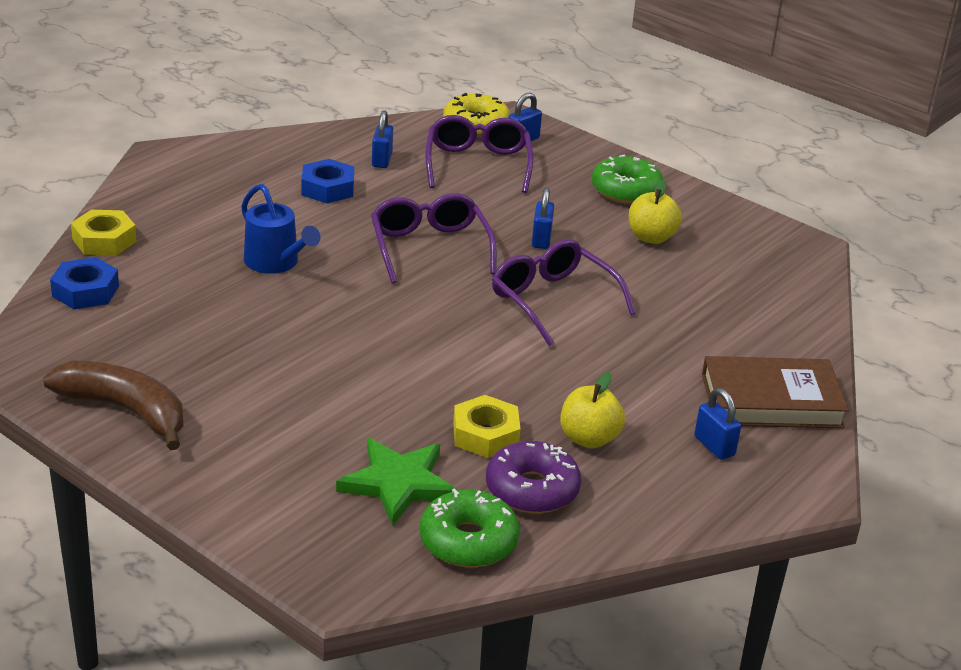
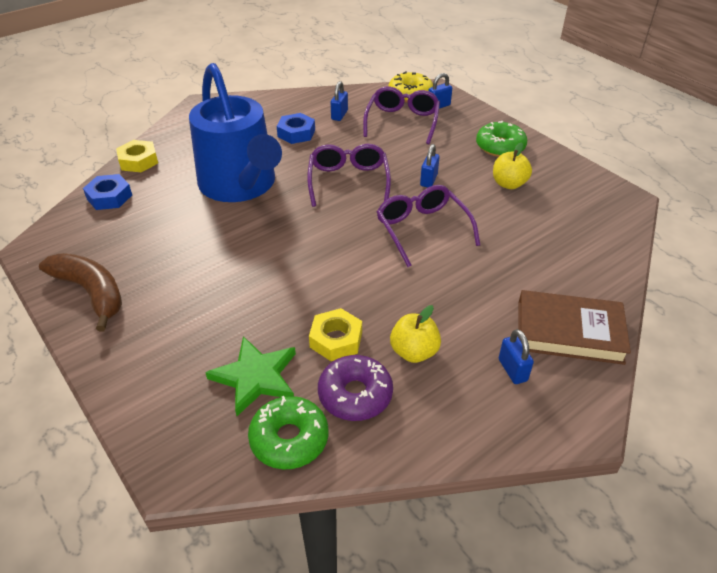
camera: 15 degrees right, 10 degrees up
blue watering can [241,184,321,274] -> blue watering can [189,63,282,202], size x2.12

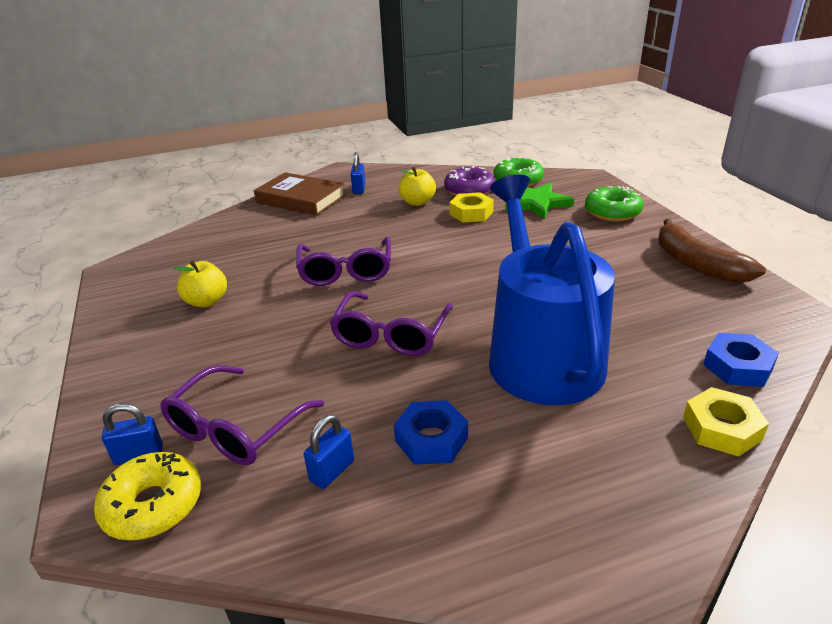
camera: 160 degrees left, 10 degrees down
blue padlock [420,144,440,187] -> none
green donut [476,121,527,157] -> green donut moved to [585,186,643,221]

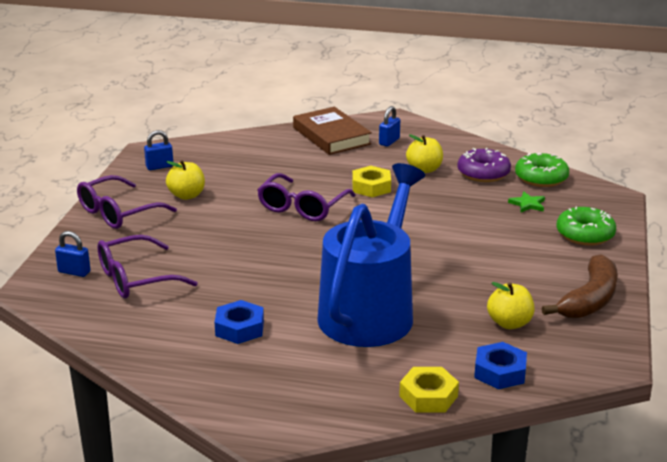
camera: 30 degrees right, 5 degrees down
yellow donut [94,452,201,540] -> none
blue padlock [304,414,354,489] -> blue padlock moved to [144,130,173,170]
purple glasses [329,291,453,356] -> purple glasses moved to [77,175,177,229]
yellow nut [449,192,494,223] -> yellow nut moved to [352,166,391,197]
green star [505,183,574,219] -> green star [508,191,545,212], size x0.54
brown banana [658,219,766,283] -> brown banana turned 150 degrees counterclockwise [542,254,618,319]
none -> yellow apple [487,282,534,329]

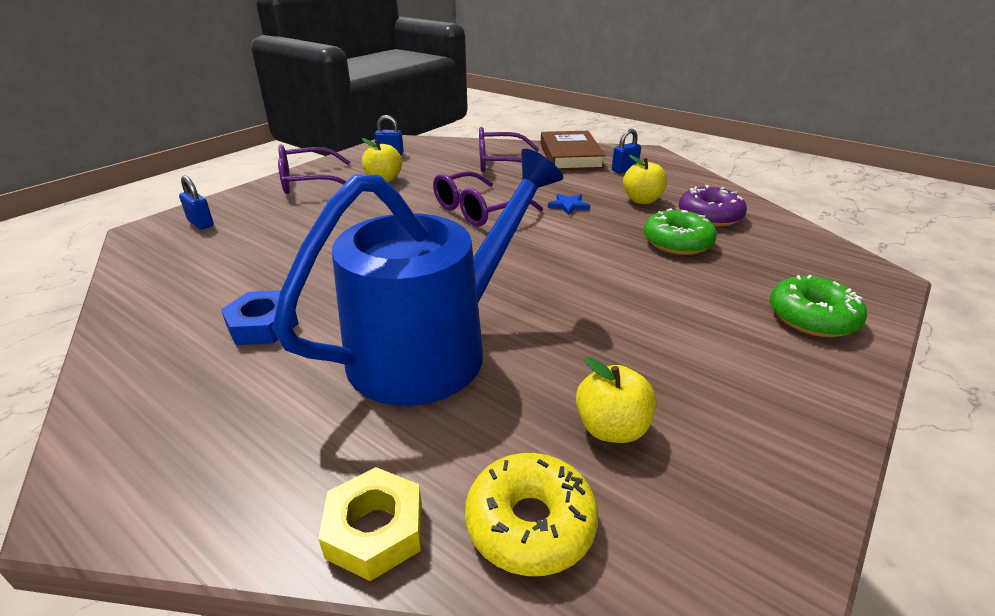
camera: 25 degrees right, 5 degrees up
purple glasses [97,235,198,299] -> purple glasses moved to [479,127,539,172]
yellow nut [352,166,391,197] -> blue star [548,193,590,215]
blue nut [474,342,527,389] -> yellow donut [465,453,599,576]
green star [508,191,545,212] -> none
green donut [515,153,569,187] -> green donut moved to [644,208,717,255]
brown banana [542,254,618,319] -> none

